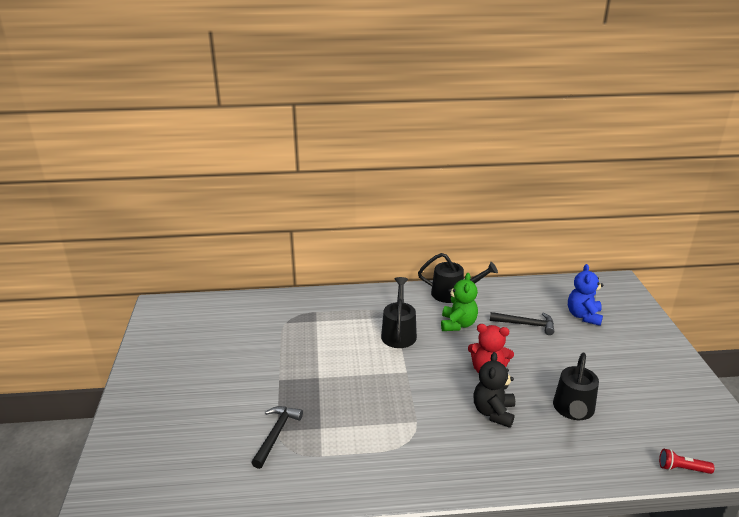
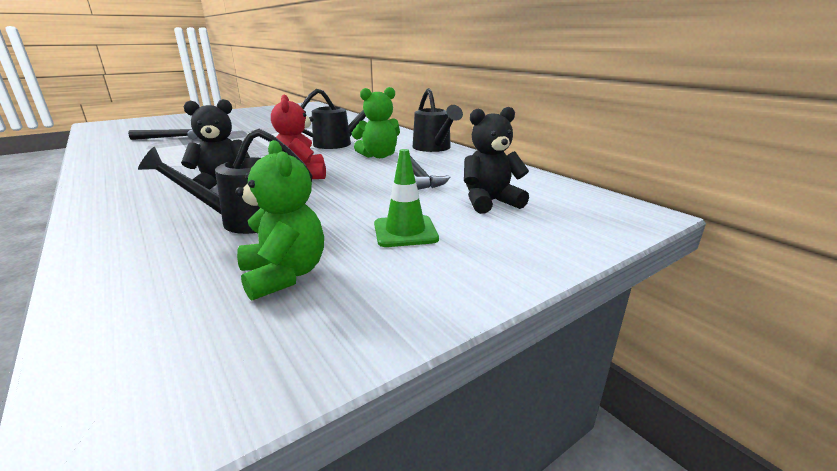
camera: 60 degrees right, 5 degrees down
blue teddy bear [568,264,604,326] -> black teddy bear [464,107,529,214]
red flashlight [659,449,714,474] -> none
none -> green teddy bear [235,140,324,301]
none -> green traffic cone [374,149,439,247]

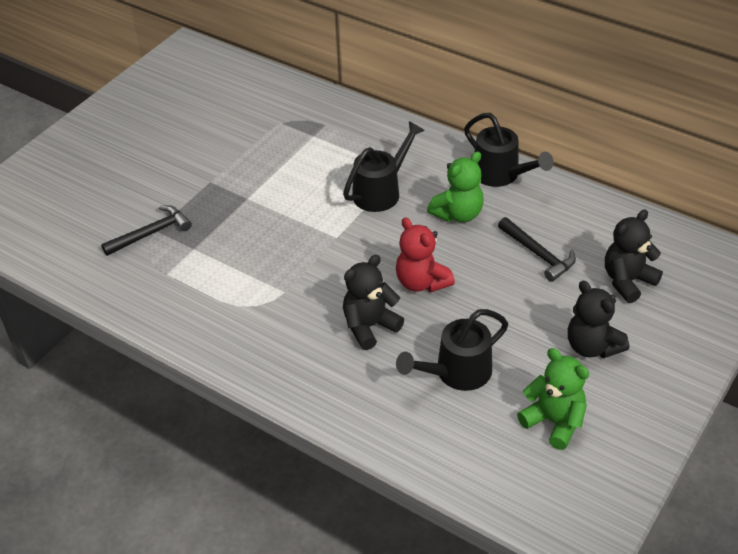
camera: 20 degrees left, 20 degrees up
green traffic cone [374,149,439,247] -> black teddy bear [568,281,629,358]

